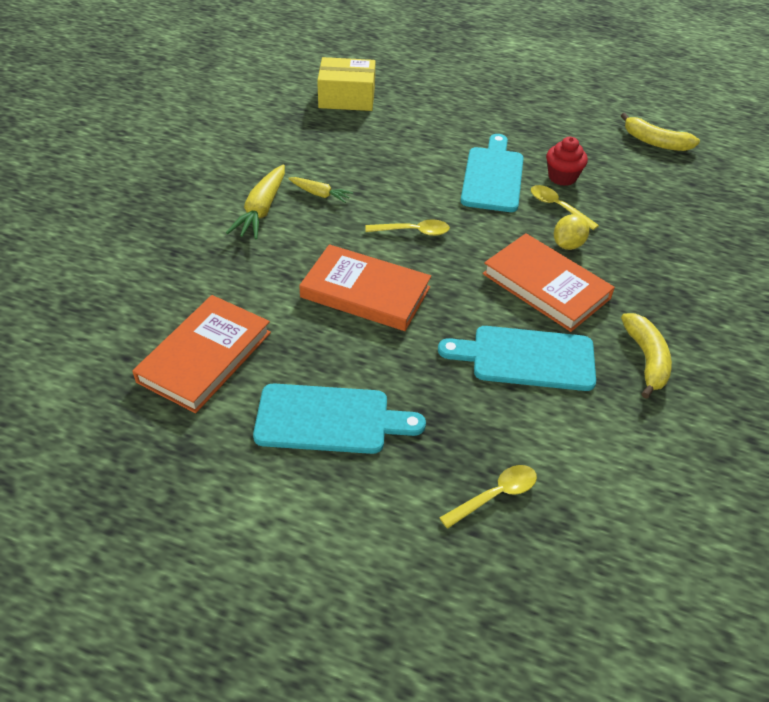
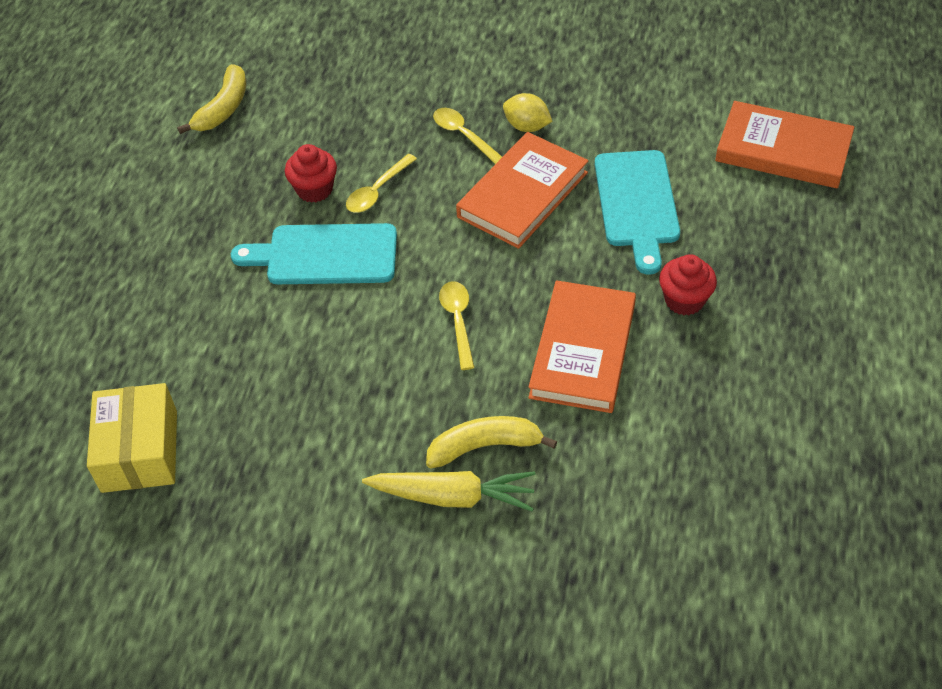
camera: 95 degrees left, 5 degrees up
orange book [132,295,271,413] -> orange book moved to [715,101,854,188]
turquoise cutting board [253,383,426,454] -> none
yellow carrot [288,177,353,203] -> none
yellow spoon [440,465,537,529] -> yellow spoon moved to [433,108,502,164]
yellow lemon [554,214,590,250] -> yellow lemon moved to [503,93,553,132]
yellow banana [621,313,672,399] -> yellow banana moved to [426,416,557,468]
none -> red cupcake [659,254,717,315]

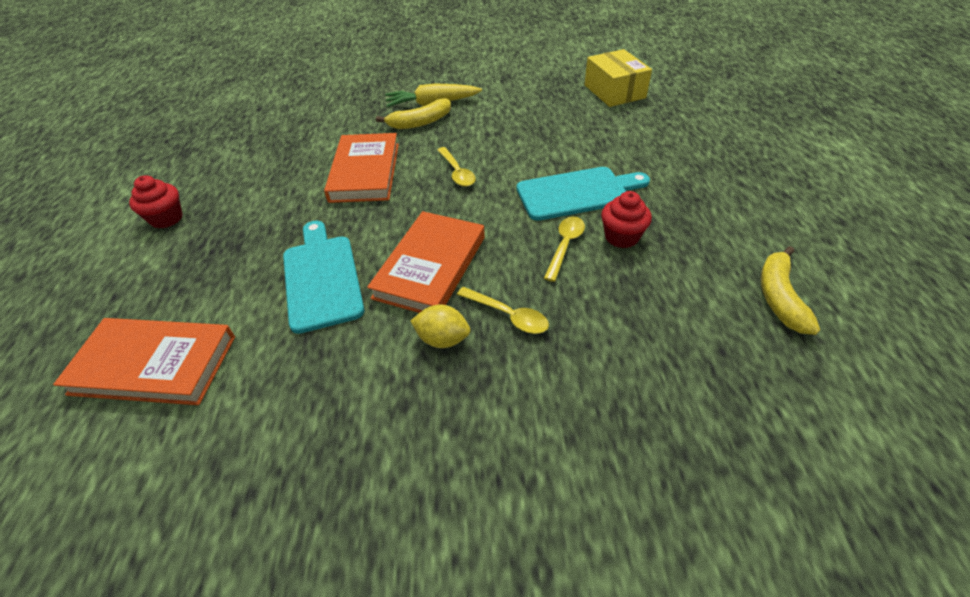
camera: 165 degrees right, 5 degrees down
red cupcake [659,254,717,315] -> red cupcake moved to [129,175,183,229]

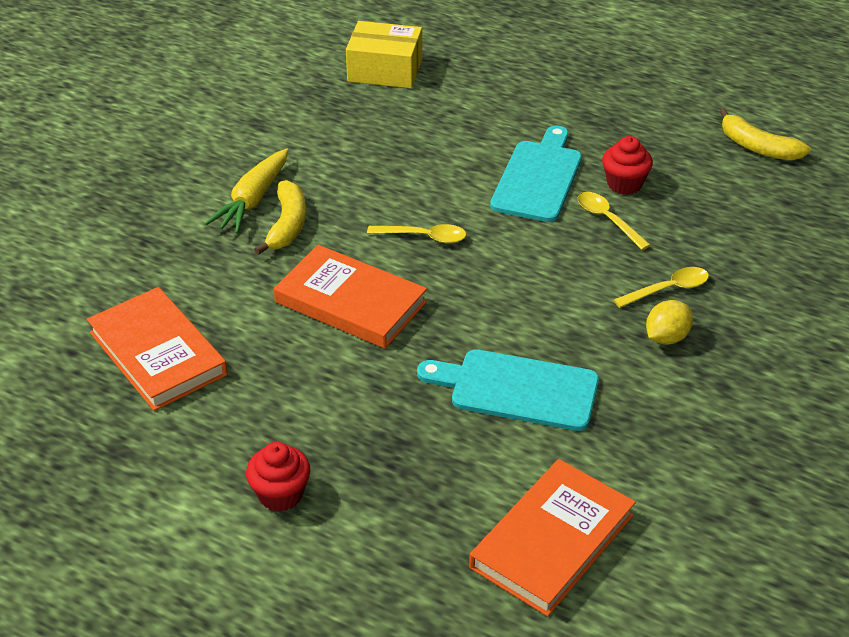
camera: 60 degrees left, 5 degrees down
orange book [367,211,485,313] -> orange book moved to [87,287,227,411]

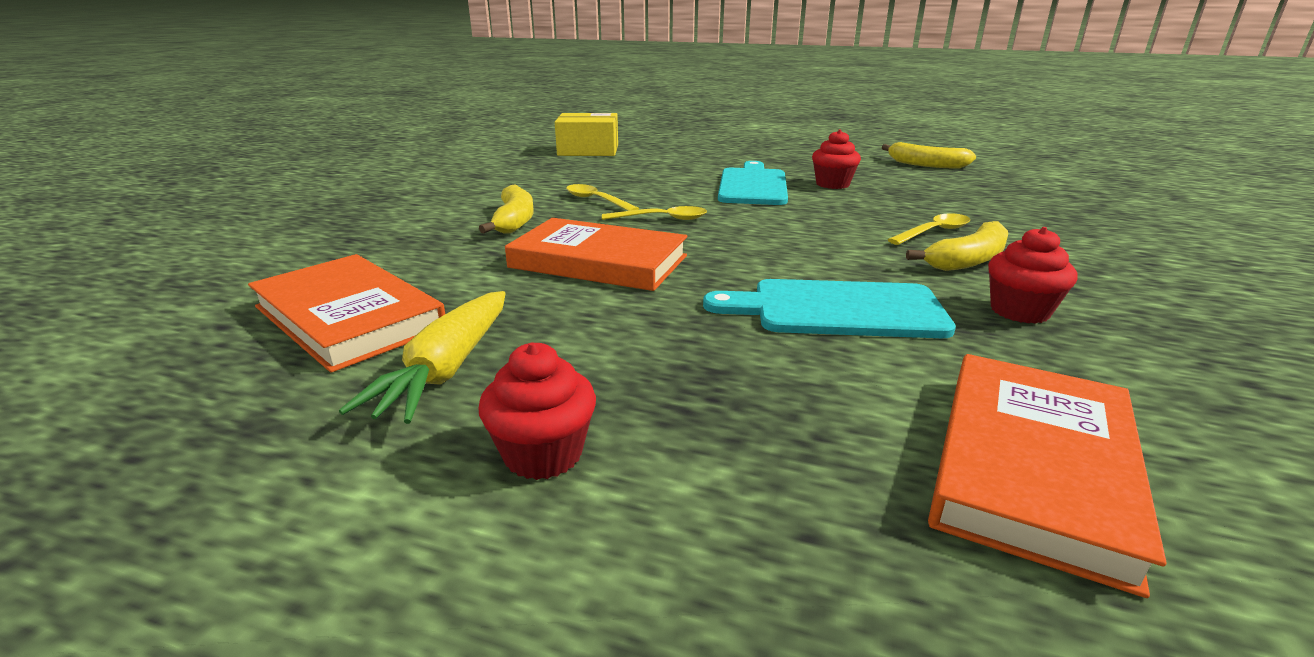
camera: 10 degrees left, 15 degrees down
yellow carrot [205,148,288,233] -> yellow carrot moved to [339,291,506,424]
yellow spoon [578,192,650,250] -> yellow spoon moved to [566,184,639,211]
yellow lemon [646,300,693,345] -> yellow banana [906,221,1008,271]
none -> red cupcake [988,227,1078,324]

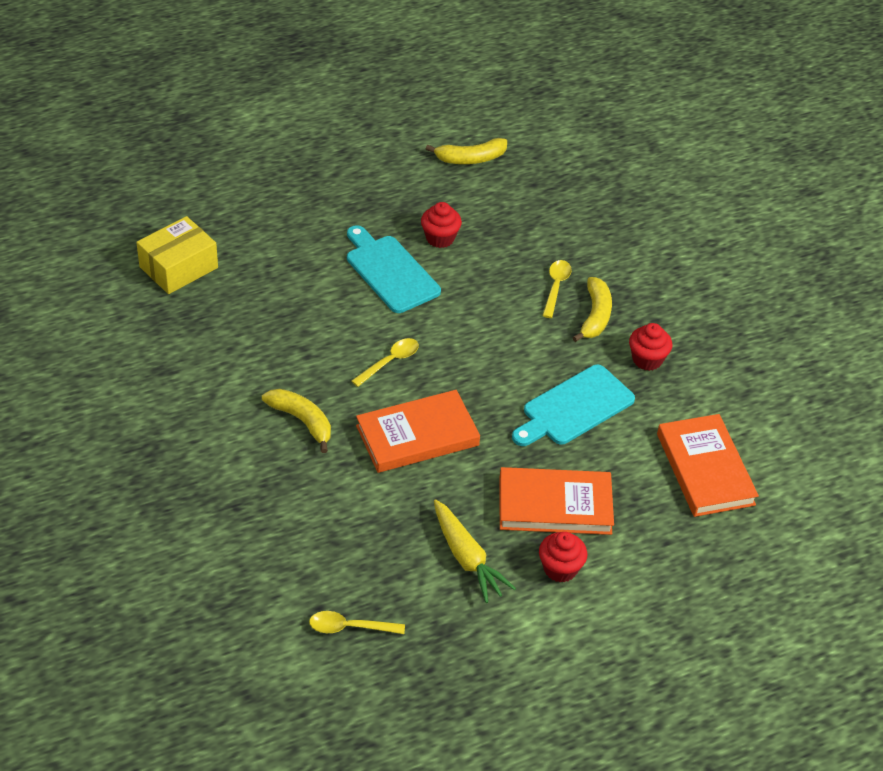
camera: 45 degrees left, 20 degrees up
orange book [248,254,445,373] -> orange book moved to [500,467,614,535]
yellow spoon [566,184,639,211] -> yellow spoon moved to [309,611,405,634]

